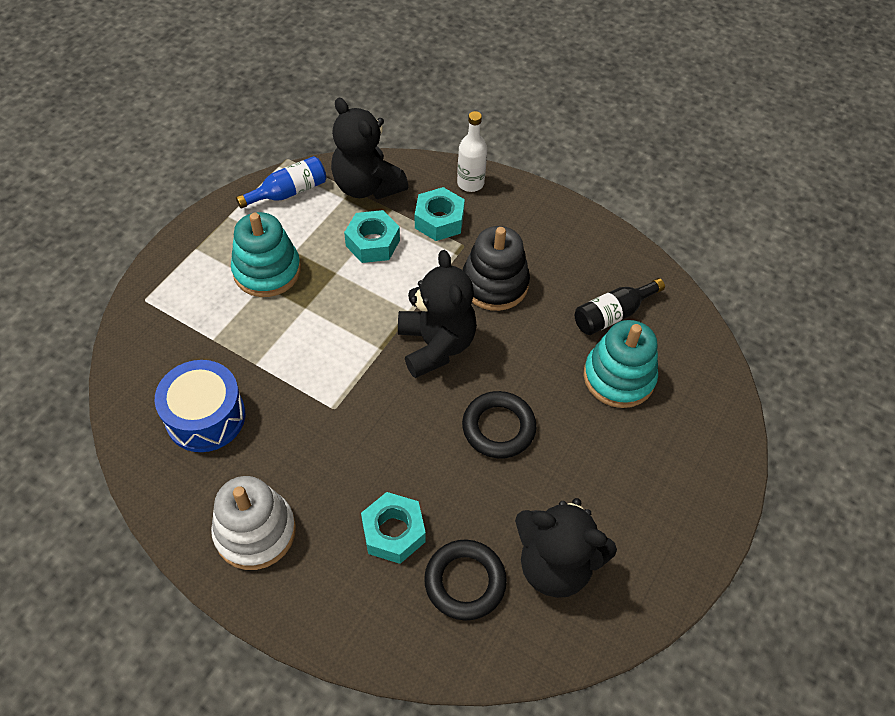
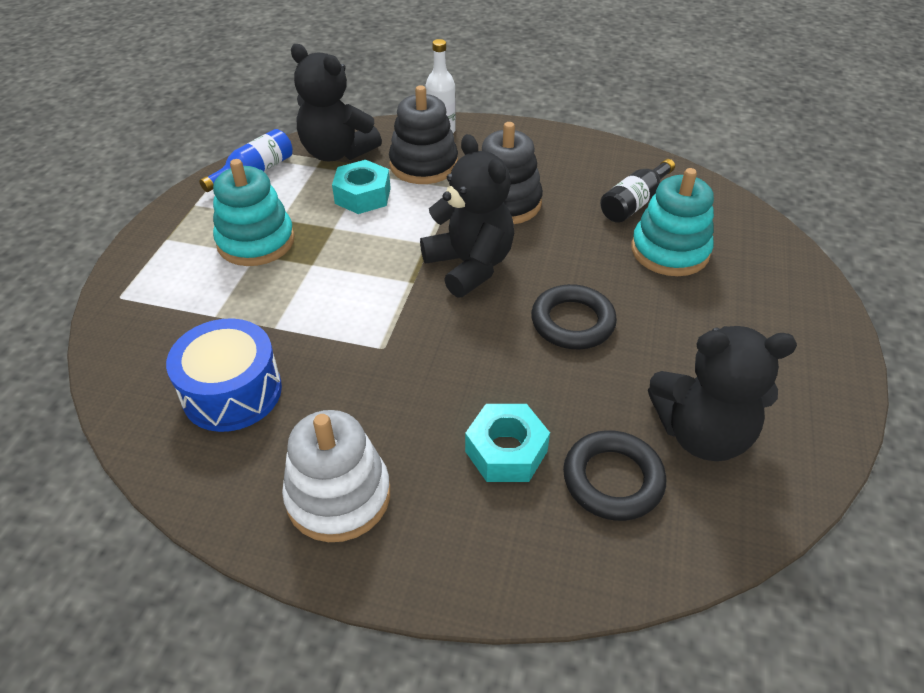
camera: 15 degrees left, 10 degrees down
turquoise nut [415,187,465,241] -> black stacking toy [389,85,458,184]

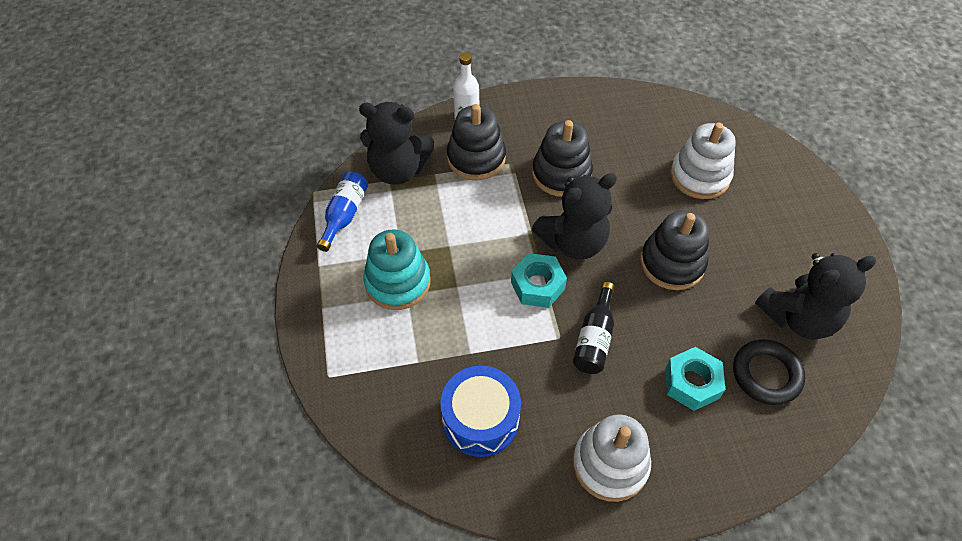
camera: 25 degrees left, 10 degrees up
turquoise nut [332,160,391,214] -> turquoise nut moved to [511,253,567,308]
black teddy bear [420,134,514,298] -> black teddy bear turned 120 degrees clockwise [532,173,617,260]
black ring [531,284,617,349] -> black stacking toy [640,210,709,290]
black bottle [600,159,675,223] -> black bottle moved to [573,282,615,374]
turquoise stacking toy [631,168,714,276] -> white stacking toy [670,123,736,199]

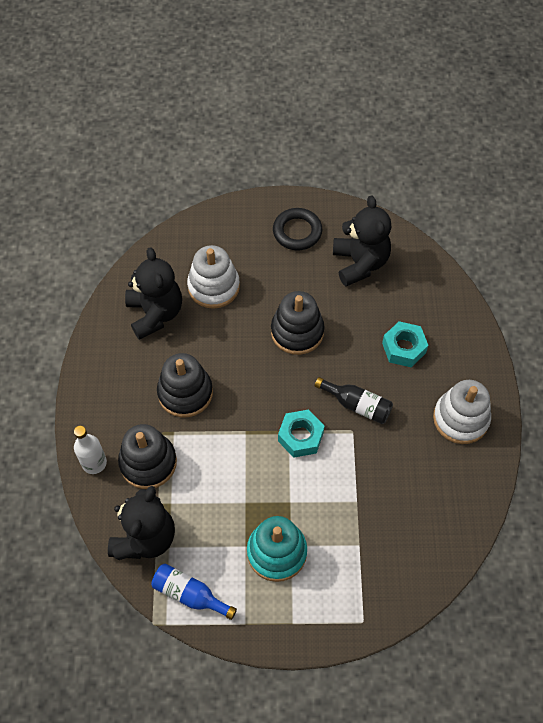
camera: 80 degrees left, 5 degrees up
blue drum [440,366,521,457] -> none
black teddy bear [532,173,617,260] -> black teddy bear moved to [125,247,182,340]
black ring [733,339,805,405] -> black ring moved to [273,208,322,251]

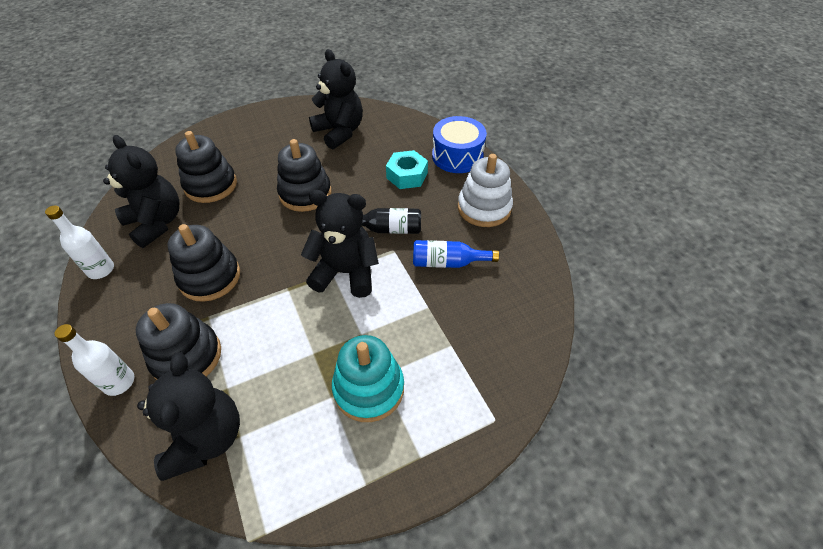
camera: 25 degrees left, 10 degrees down
blue bottle [151,564,237,620] -> blue bottle moved to [413,240,499,268]
white stacking toy [187,245,240,309] -> black stacking toy [175,131,237,203]
black ring [273,208,322,251] -> none
turquoise nut [278,409,324,458] -> black teddy bear [301,190,379,298]
none -> white bottle [45,205,114,279]
none -> blue drum [432,116,487,173]

